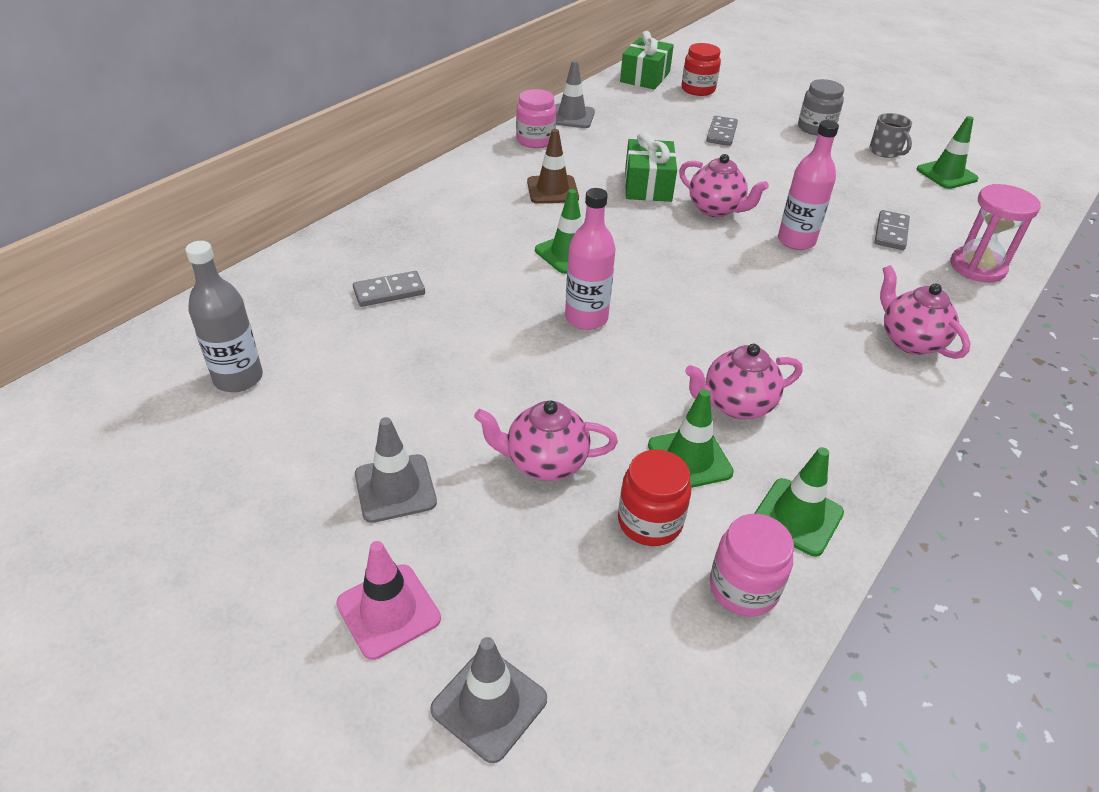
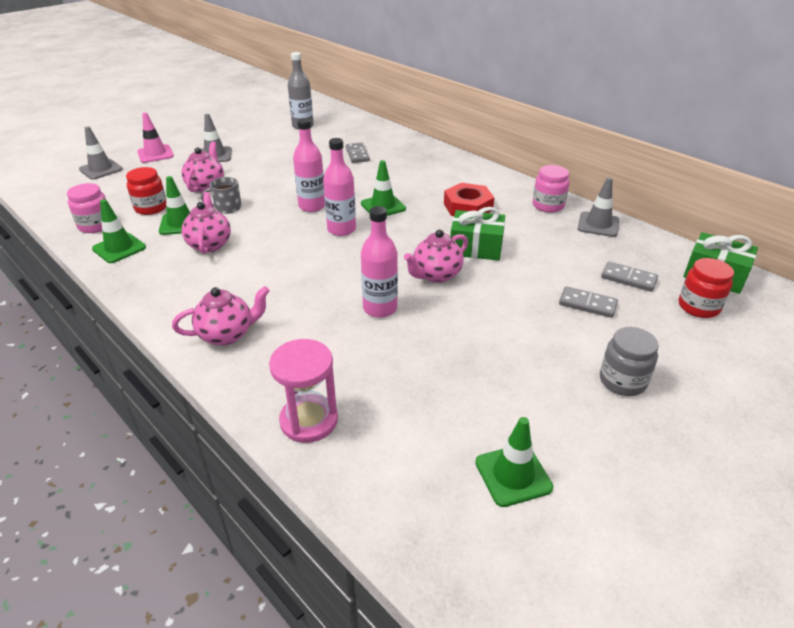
camera: 100 degrees right, 5 degrees down
brown traffic cone [527,129,579,204] -> red nut [444,183,494,216]
grey mug [869,113,912,158] -> grey mug moved to [201,177,242,214]
grey domino [875,210,910,250] -> grey domino moved to [601,261,658,292]
none -> pink bottle [323,138,356,236]

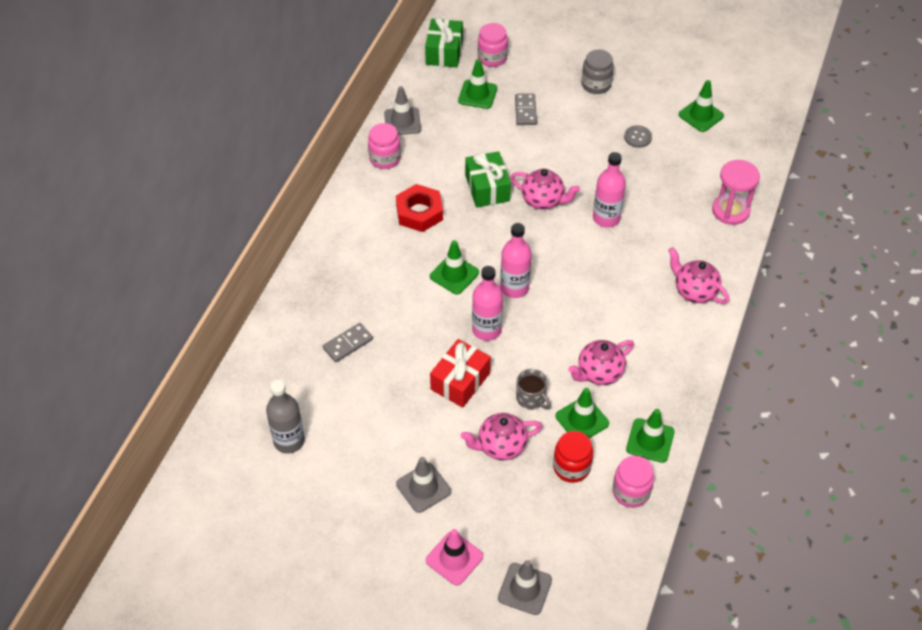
camera: 115 degrees left, 15 degrees up
grey domino [601,261,658,292] -> green traffic cone [458,59,497,109]
red jar [679,258,734,318] -> pink jar [478,23,508,67]
none -> red gift [430,339,491,408]
none -> grey button [624,125,652,148]

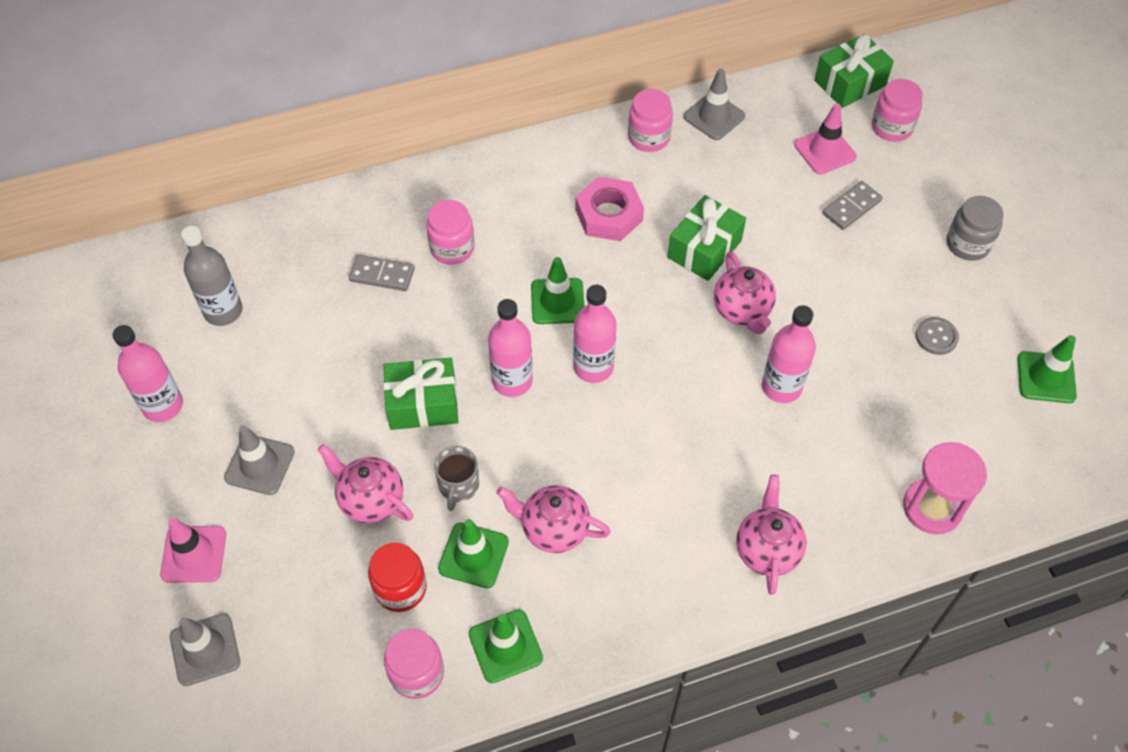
camera: 50 degrees right, 5 degrees up
red nut [396,184,443,232] -> pink nut [575,177,644,241]
red gift [430,339,491,408] -> green gift [383,358,458,430]
green traffic cone [458,59,497,109] -> pink traffic cone [794,103,857,174]
none -> pink bottle [112,325,183,422]
none -> pink jar [426,200,475,265]

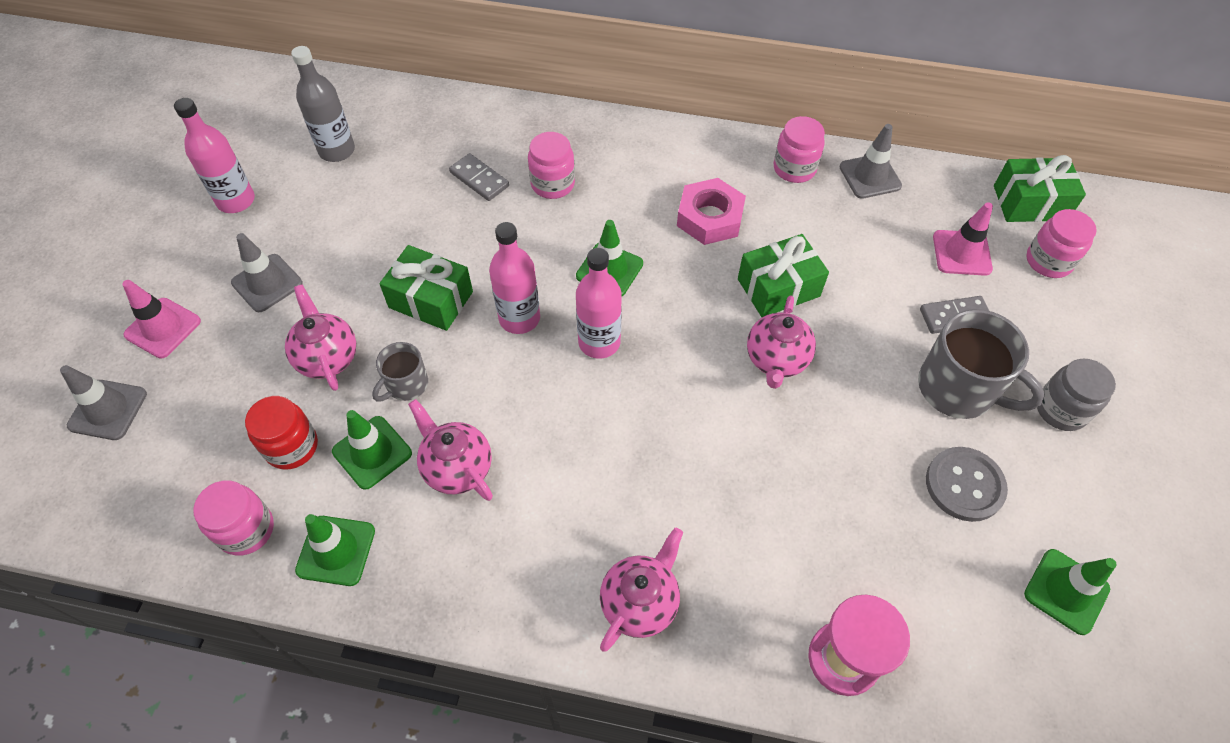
camera: 30 degrees right, 0 degrees up
pink bottle [762,305,816,403] -> none
grey button [916,317,959,355] -> grey button [926,447,1008,522], size x1.58
none -> grey mug [918,309,1045,419]

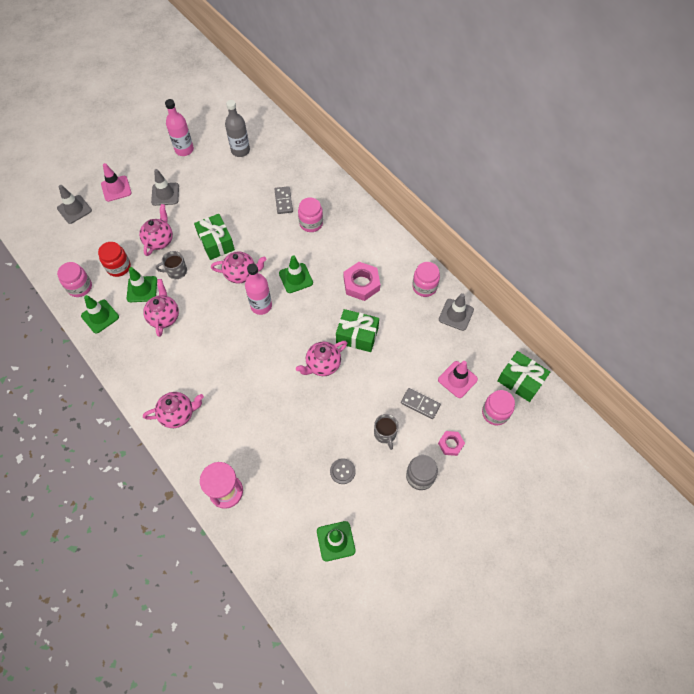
camera: 40 degrees right, 5 degrees up
pink bottle [489,222,540,334] -> pink teapot [211,251,266,284]
grey mug [918,309,1045,419] -> grey mug [374,414,399,450], size x0.55
grey button [926,447,1008,522] -> grey button [330,458,356,484], size x0.63
none -> pink nut [438,431,465,456]

